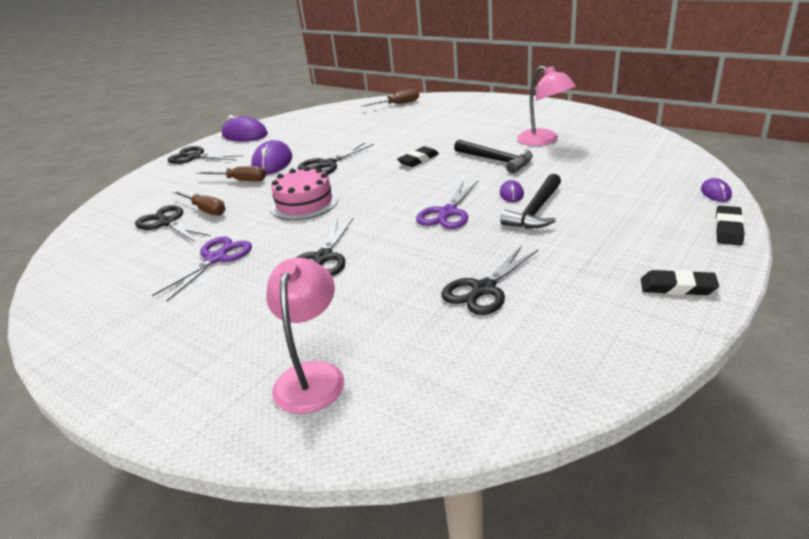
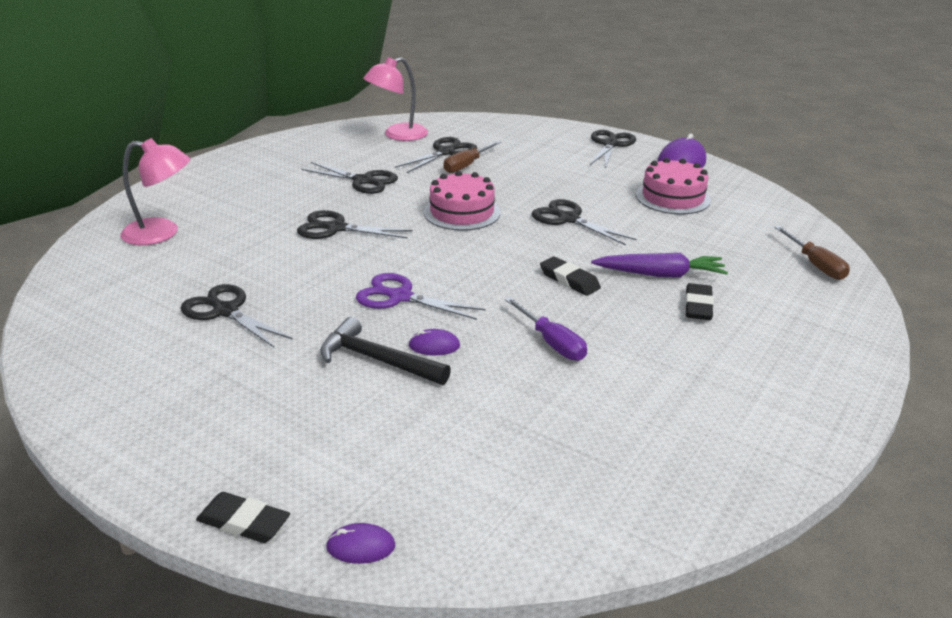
camera: 85 degrees right, 0 degrees up
purple scissors [152,237,252,301] -> black scissors [301,162,398,194]
brown screwdriver [196,166,266,181] -> none
purple mouse [251,140,292,175] -> none
black hammer [454,140,533,174] -> purple screwdriver [505,297,587,361]
pink lamp [517,66,576,146] -> pink lamp moved to [363,57,428,141]
black eraser [641,270,719,295] -> black eraser moved to [685,283,714,320]
none -> purple carrot [591,253,728,278]
none -> pink cake [636,158,711,214]

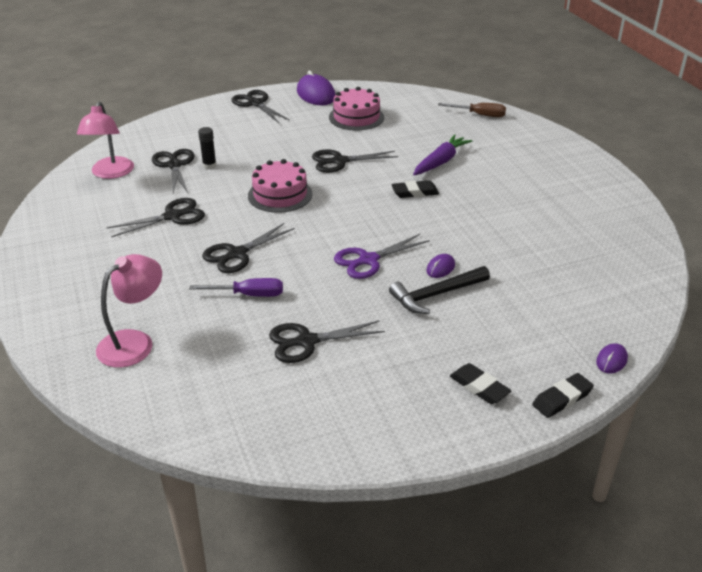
camera: 55 degrees left, 5 degrees up
brown screwdriver [443,141,501,173] -> black glue stick [198,127,216,169]
purple screwdriver [505,297,587,361] -> purple screwdriver moved to [189,278,283,297]
black eraser [685,283,714,320] -> black eraser moved to [450,363,512,404]

